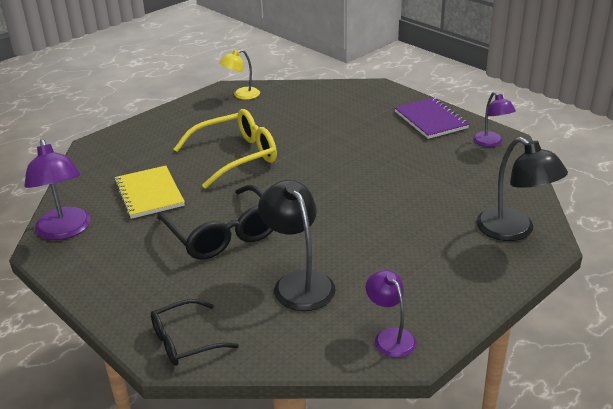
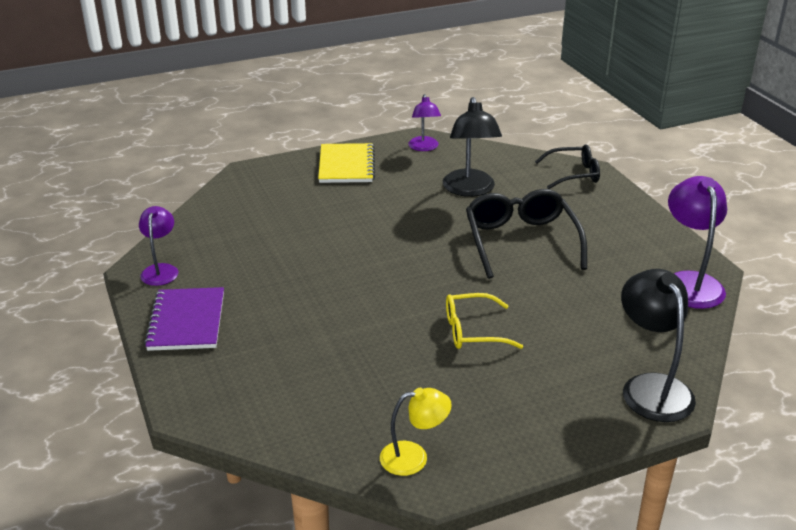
camera: 160 degrees left, 0 degrees up
yellow notebook [114,166,185,219] -> yellow notebook moved to [318,143,375,183]
yellow glasses [174,109,277,189] -> yellow glasses [446,293,523,349], size x0.62
black lamp [476,137,568,241] -> black lamp moved to [621,269,696,422]

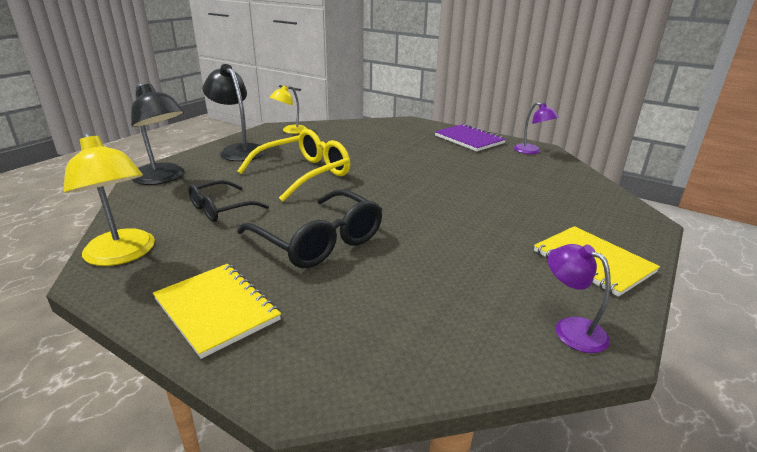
camera: 145 degrees right, 5 degrees down
black lamp [443,97,502,197] -> black lamp moved to [203,64,266,161]
yellow glasses [446,293,523,349] -> yellow glasses [237,129,350,202], size x1.61
black glasses [535,144,600,189] -> black glasses moved to [188,180,269,222]
purple lamp [668,176,727,309] -> yellow lamp [63,133,155,266]
none -> yellow notebook [153,264,281,359]

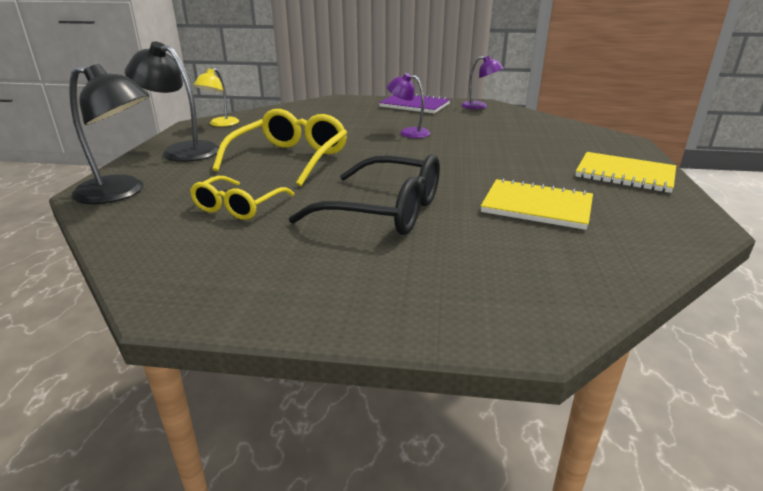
camera: 25 degrees left, 0 degrees up
yellow lamp [63,133,155,266] -> none
yellow notebook [153,264,281,359] -> yellow notebook moved to [481,178,593,230]
black glasses [188,180,269,222] -> yellow glasses [190,176,294,220]
purple lamp [548,244,611,353] -> purple lamp moved to [387,73,431,138]

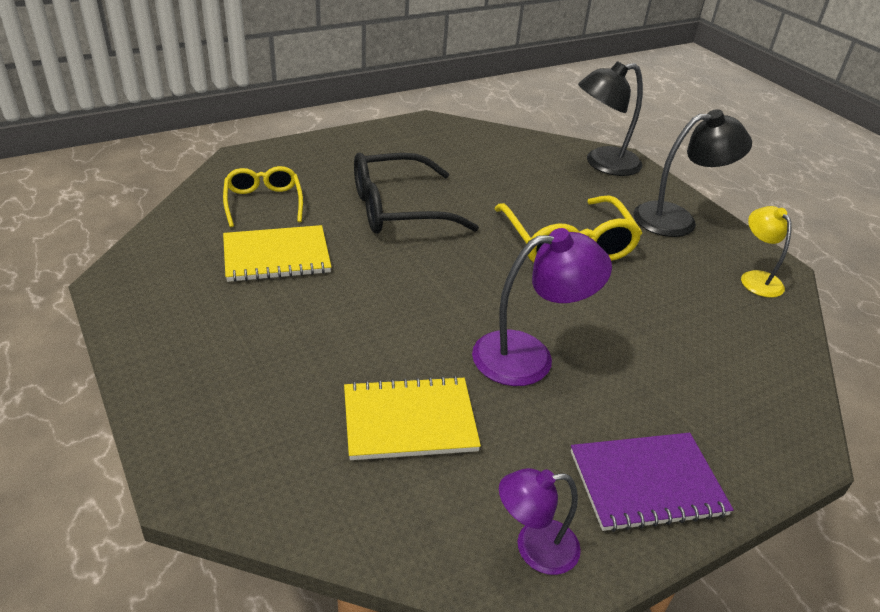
camera: 140 degrees right, 10 degrees up
yellow glasses [190,176,294,220] -> yellow glasses moved to [223,166,303,227]
purple lamp [387,73,431,138] -> purple lamp [472,228,612,386], size x1.61
yellow notebook [575,152,676,193] -> yellow notebook moved to [344,376,481,460]

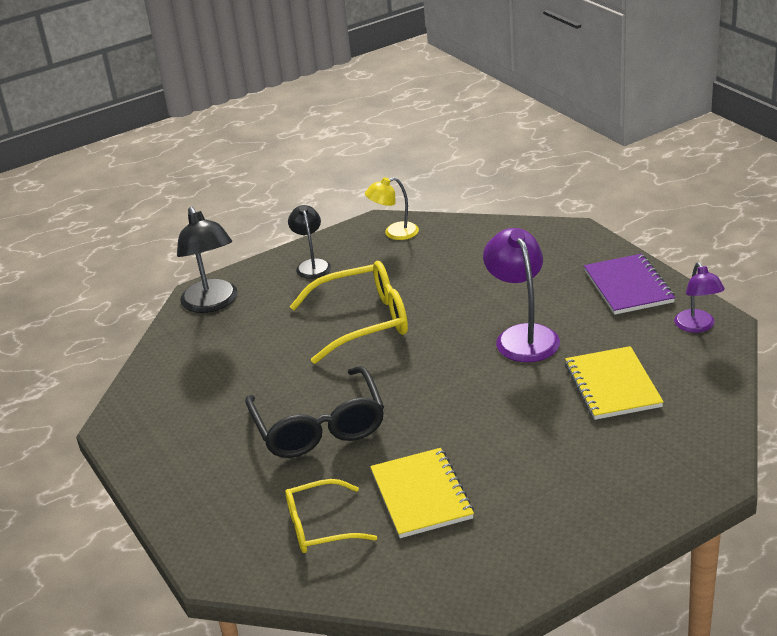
camera: 85 degrees left, 5 degrees down
black lamp [633,109,752,237] -> black lamp [288,205,331,279], size x0.62

